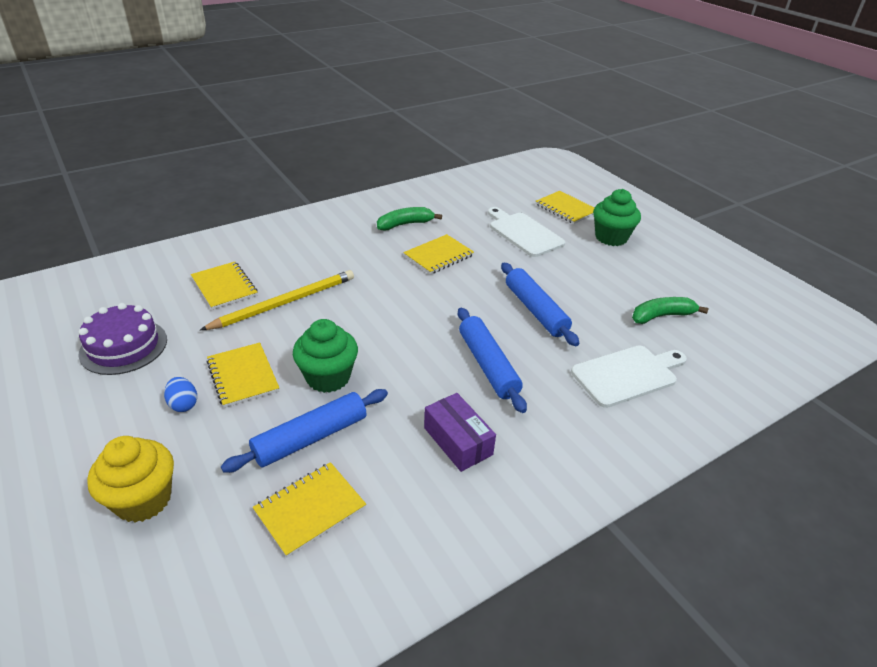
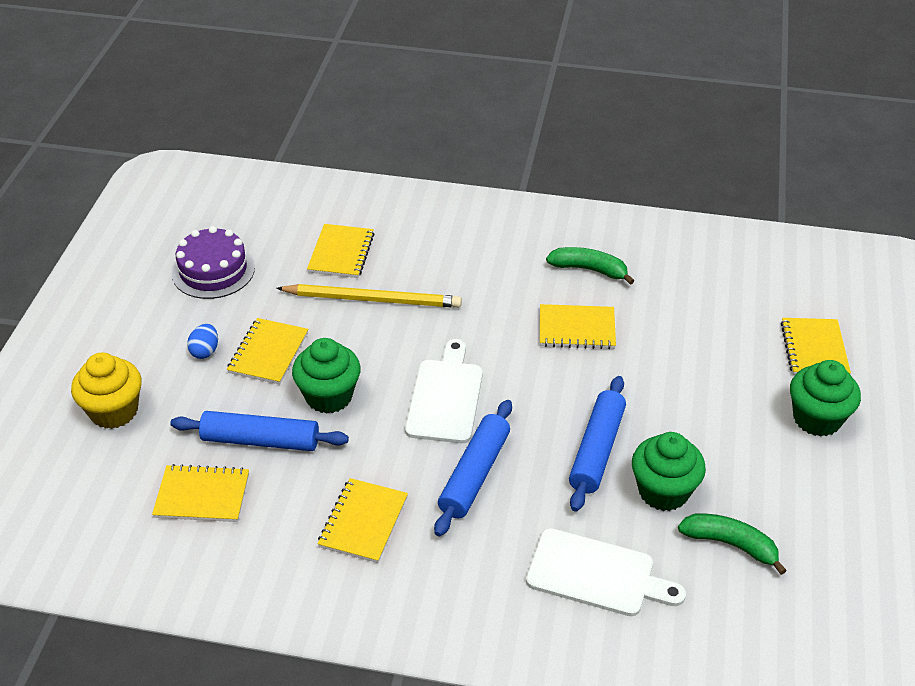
camera: 45 degrees right, 5 degrees up
purple box [424,393,496,472] -> yellow notebook [317,478,408,563]
white cutting board [488,207,565,257] -> white cutting board moved to [405,339,483,443]
none -> green cupcake [632,432,706,511]

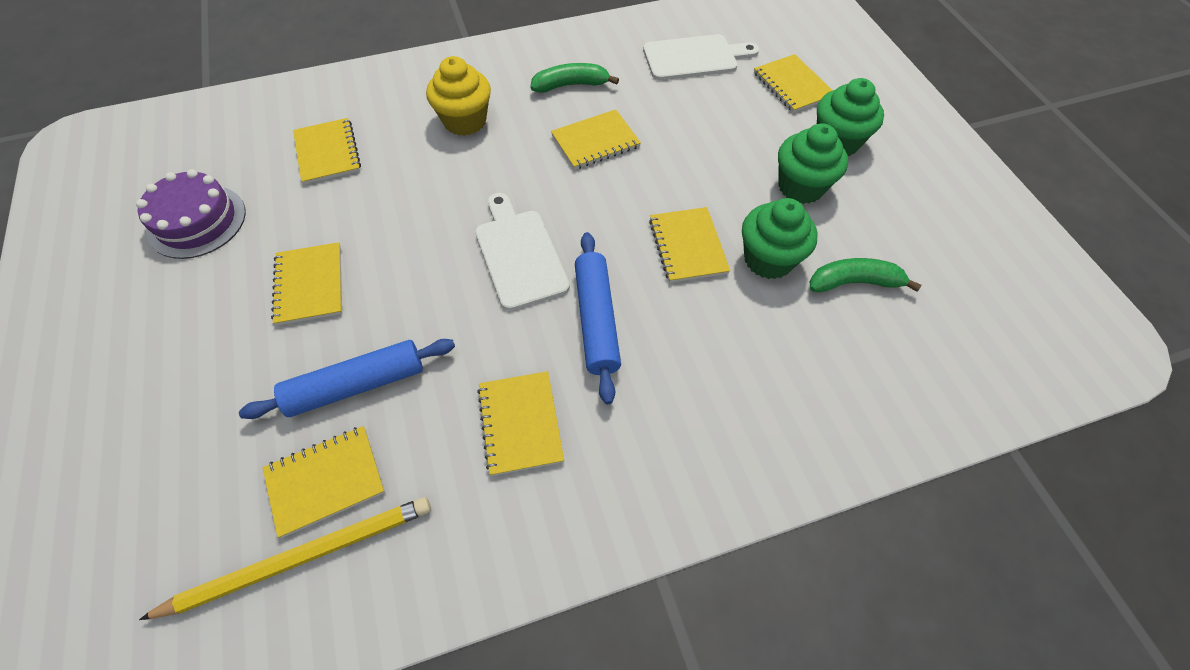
camera: 30 degrees left, 15 degrees up
yellow cupcake [71,353,142,429] -> yellow cupcake moved to [426,56,491,136]
blue egg [187,324,218,359] -> none
yellow pencil [276,284,462,308] -> yellow pencil moved to [139,497,431,620]
green cupcake [292,338,361,414] -> green cupcake moved to [778,123,848,204]
white cutting board [526,528,686,616] -> white cutting board moved to [643,34,759,80]
blue rolling pin [569,376,626,512] -> yellow notebook [649,207,731,283]

